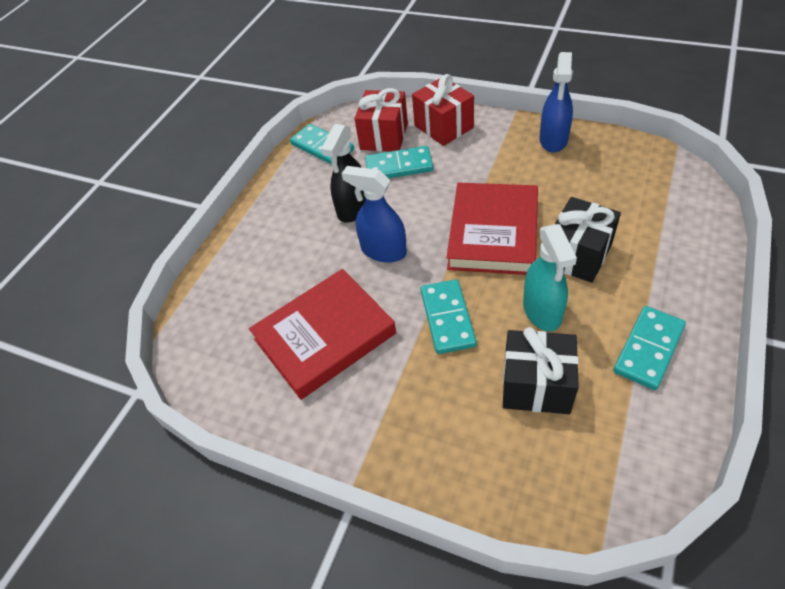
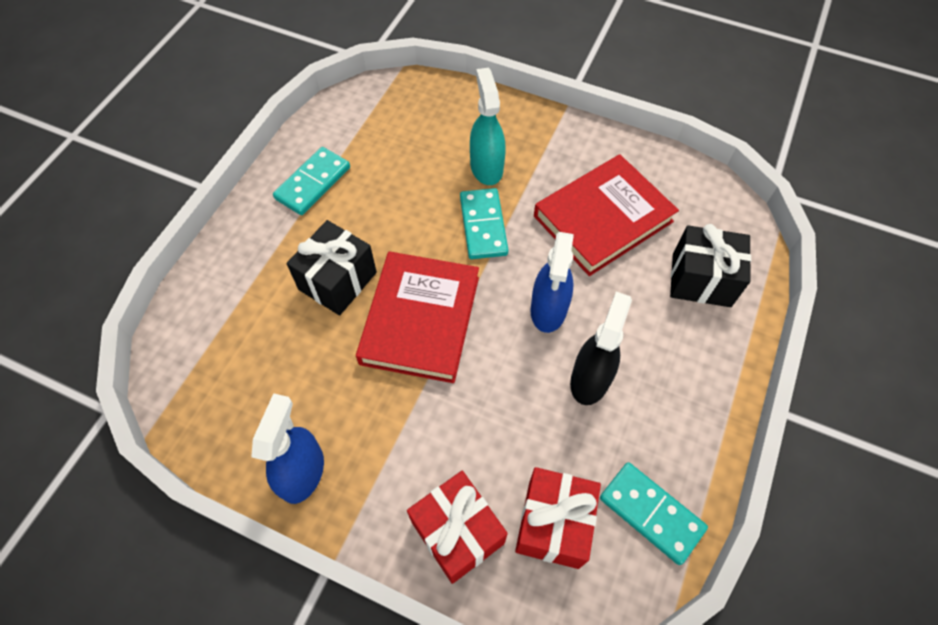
camera: 175 degrees right, 10 degrees up
blue spray bottle [342,166,407,263] -> blue spray bottle turned 75 degrees clockwise [531,232,574,333]
turquoise domino [365,146,433,178] -> none
black gift [503,327,579,414] -> black gift moved to [670,224,751,307]
turquoise spray bottle [523,224,577,331] -> turquoise spray bottle moved to [470,68,505,185]

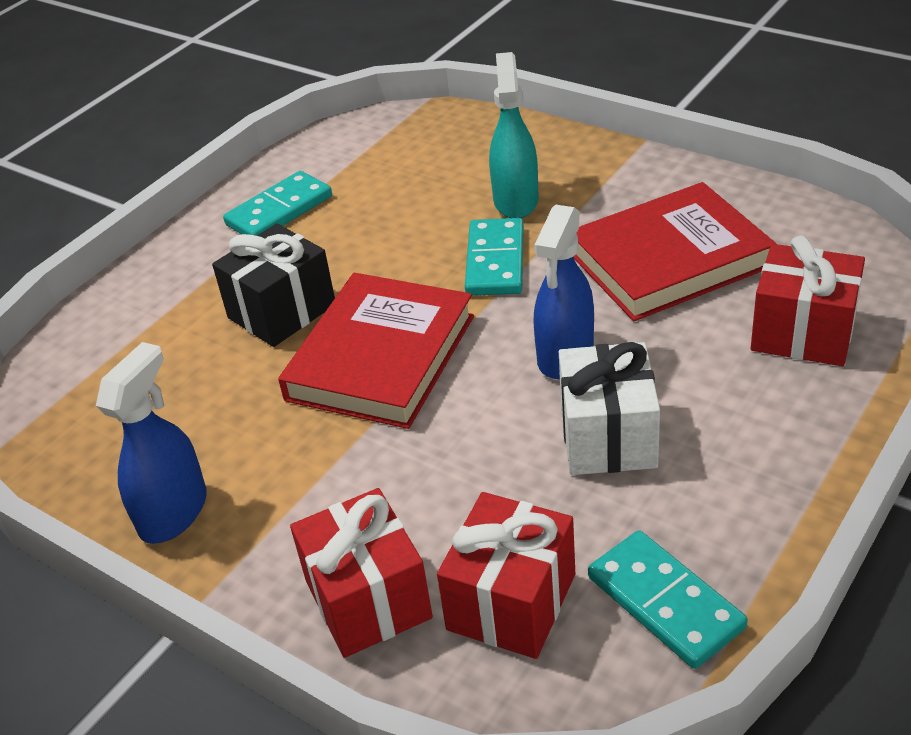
camera: 15 degrees right, 20 degrees down
black spray bottle [570,292,632,405] -> white gift [559,342,660,475]
black gift [670,224,751,307] -> red gift [751,236,865,366]

